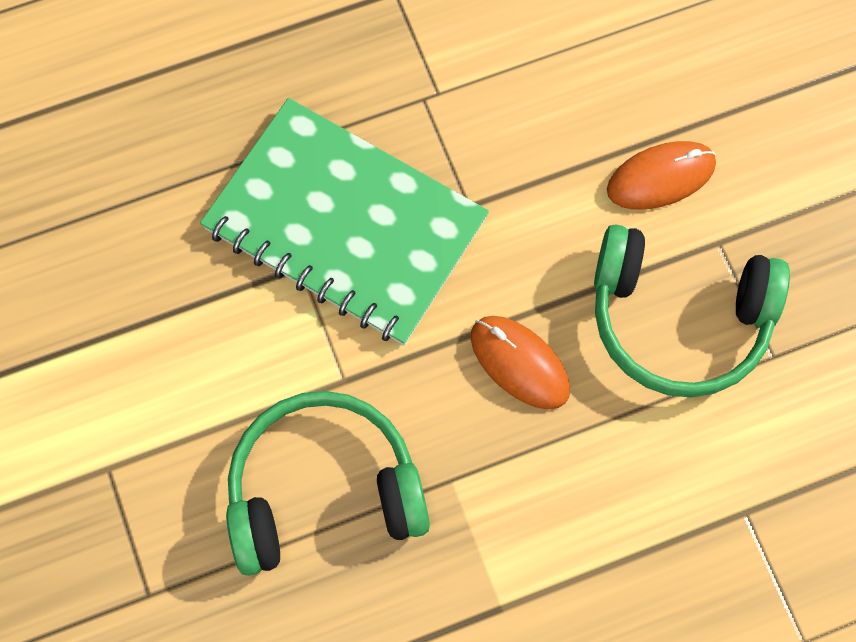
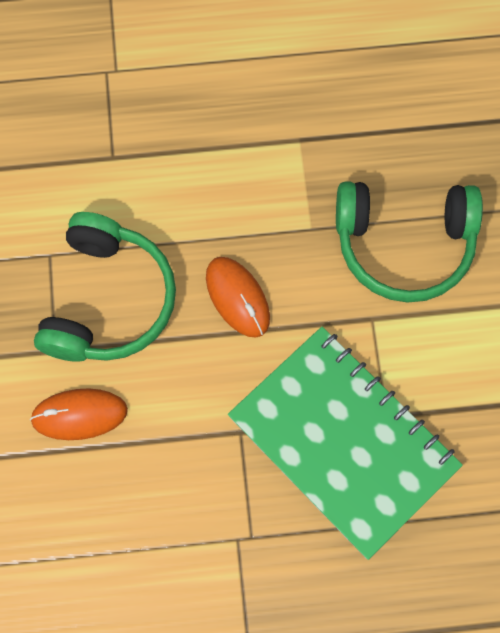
camera: 165 degrees left, 0 degrees up
green headphones [594,224,790,398] -> green headphones turned 75 degrees clockwise [34,212,176,362]

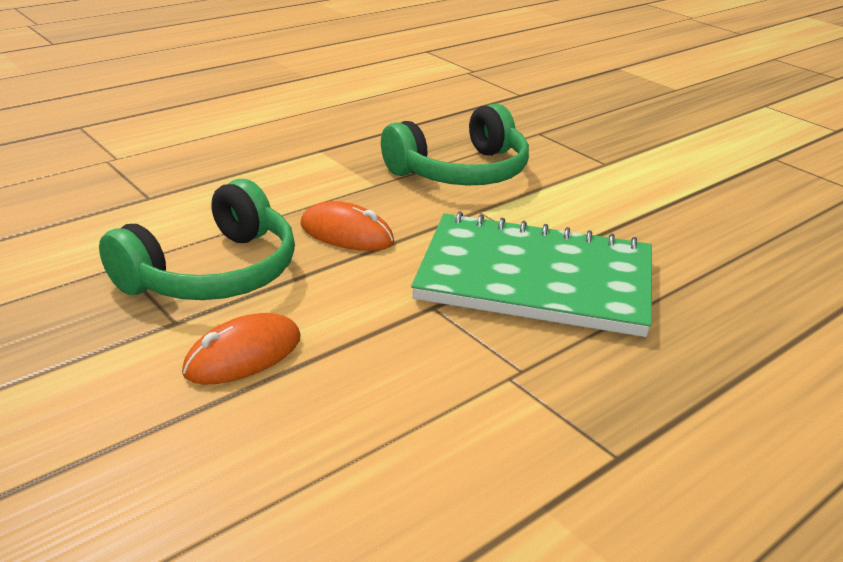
camera: 35 degrees left, 40 degrees down
green headphones [34,212,176,362] -> green headphones turned 60 degrees clockwise [99,179,295,300]

